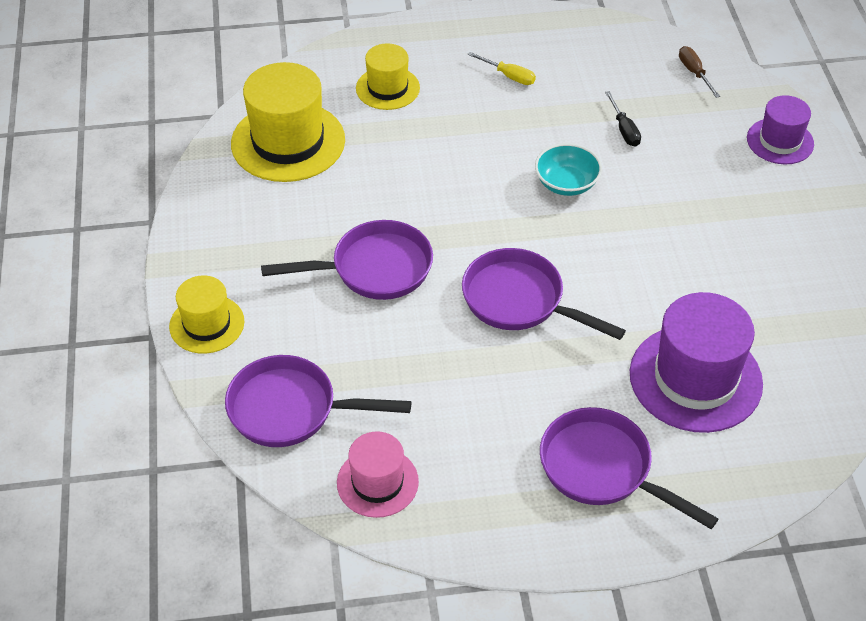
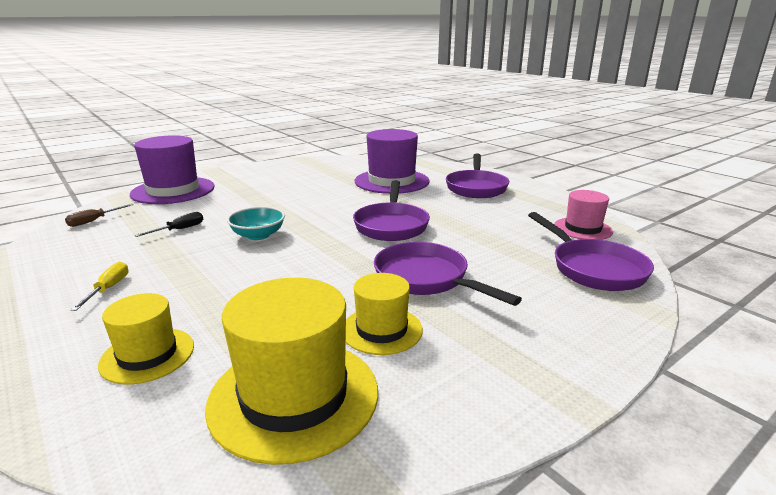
camera: 120 degrees left, 25 degrees down
yellow hat [169,275,245,354] -> yellow hat moved to [346,273,423,355]
purple hat [747,95,814,164] -> purple hat [130,135,215,204], size x1.71

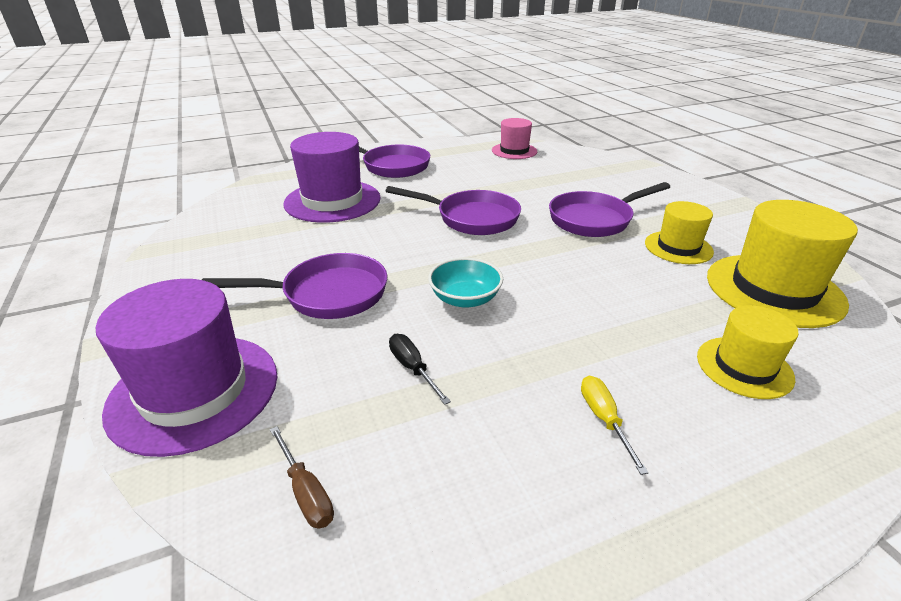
camera: 75 degrees left, 10 degrees up
yellow screwdriver [71,262,129,311] -> yellow screwdriver turned 60 degrees clockwise [581,376,649,475]
purple pan [528,212,654,291] -> purple pan moved to [202,253,387,319]

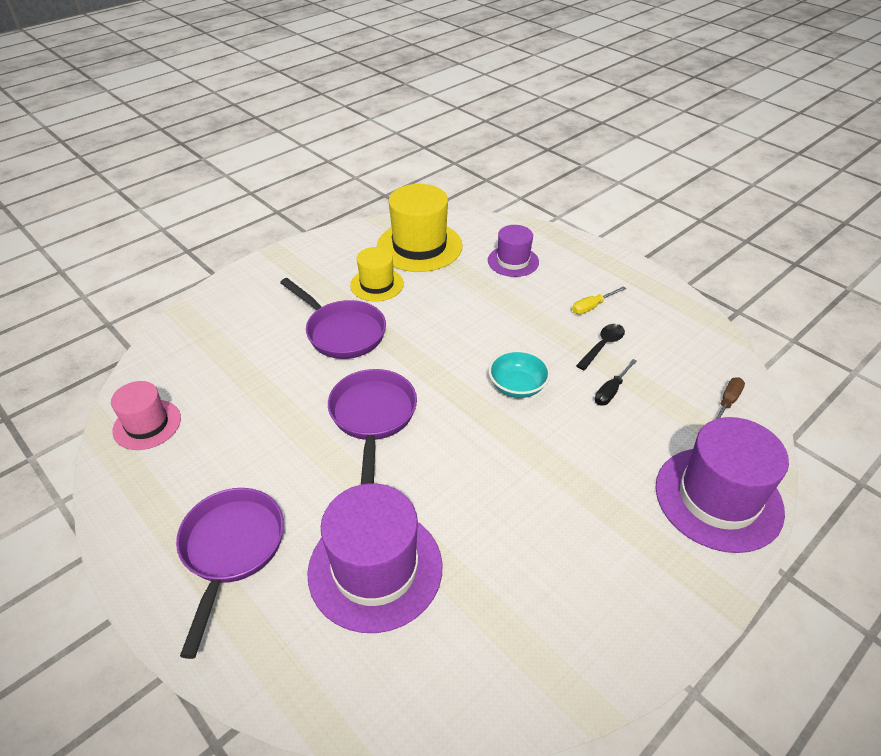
camera: 110 degrees left, 10 degrees up
purple pan [202,253,387,319] -> none
yellow hat [697,305,799,399] -> purple hat [488,225,539,277]
none -> black spoon [576,324,625,370]

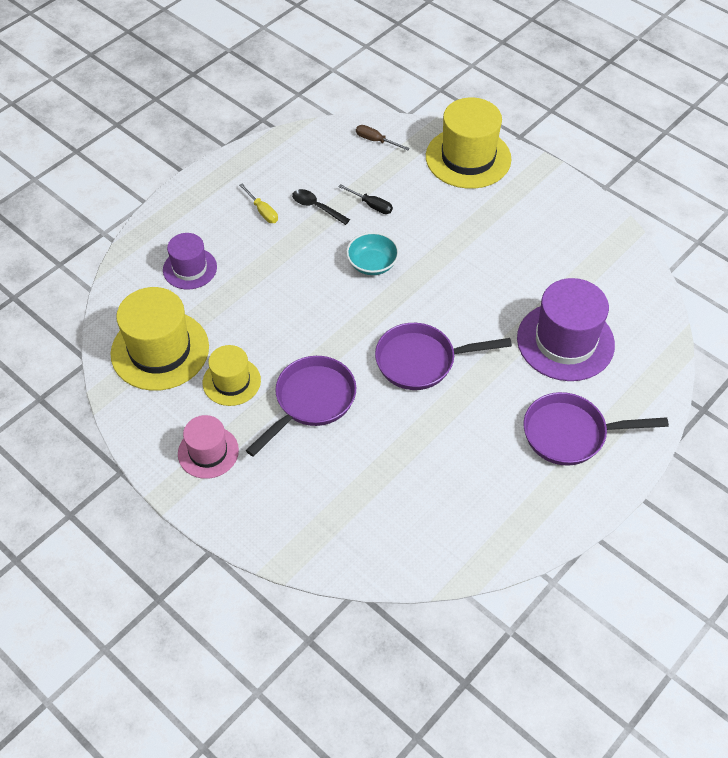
camera: 95 degrees left, 10 degrees up
pink hat [111,381,181,450] -> pink hat moved to [178,415,239,479]
purple hat [655,417,789,553] -> yellow hat [426,98,511,189]

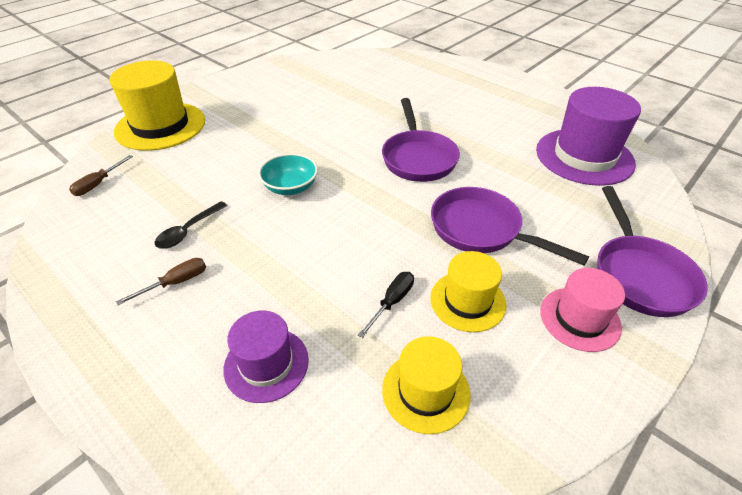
camera: 90 degrees left, 10 degrees down
yellow hat [111,287,209,391] -> yellow hat [382,336,470,434], size x0.58
yellow screwdriver [239,184,278,223] -> brown screwdriver [116,258,206,305]
black screwdriver [338,184,393,214] -> black screwdriver moved to [358,272,414,338]
purple hat [517,278,615,381] -> purple hat moved to [536,87,641,186]
purple pan [524,392,669,466] -> purple pan moved to [597,186,708,317]

